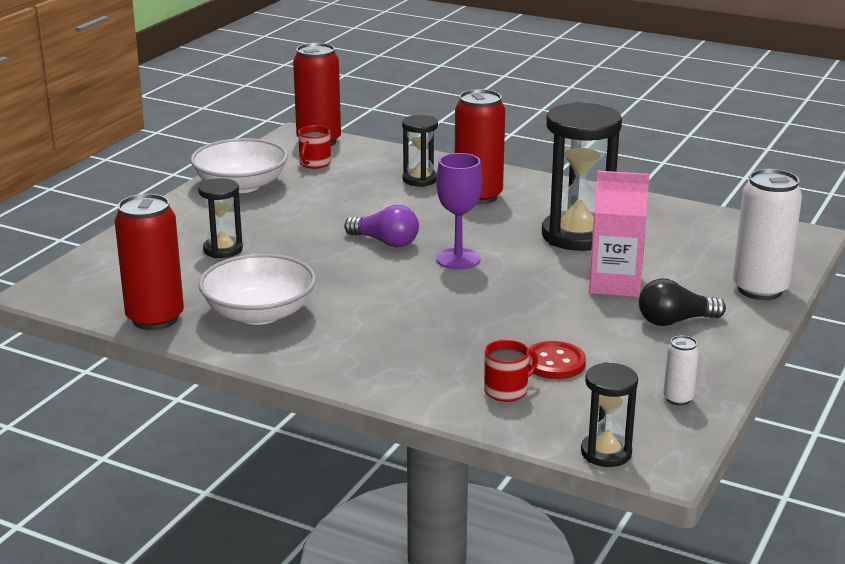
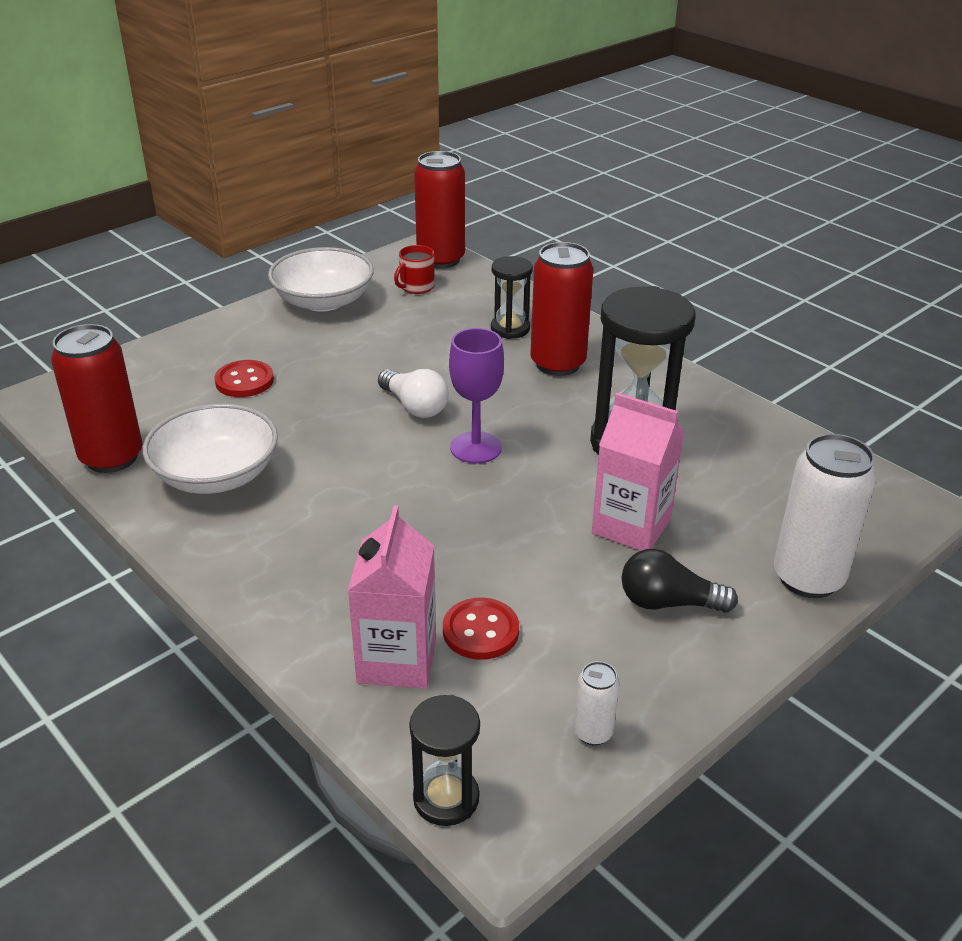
camera: 20 degrees right, 10 degrees up
black hourglass [198,178,243,258] -> red button [214,360,274,397]
purple light bulb [344,205,419,247] -> white light bulb [378,369,449,418]
red mug [484,340,538,402] -> pink carton [348,505,436,689]

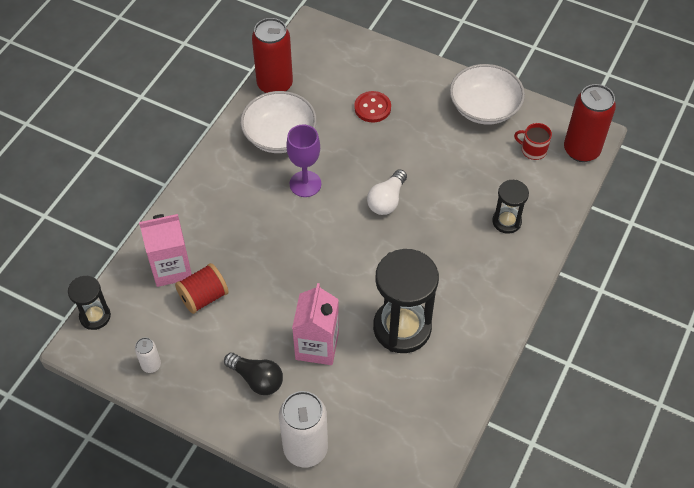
camera: 70 degrees right, 20 degrees up
red button [443,598,519,660] -> red spool [175,263,229,314]
purple goblet [449,328,504,464] -> purple goblet moved to [286,124,321,197]
red can [530,242,593,376] -> none
black light bulb [622,549,738,613] -> black light bulb turned 135 degrees clockwise [224,353,283,395]

